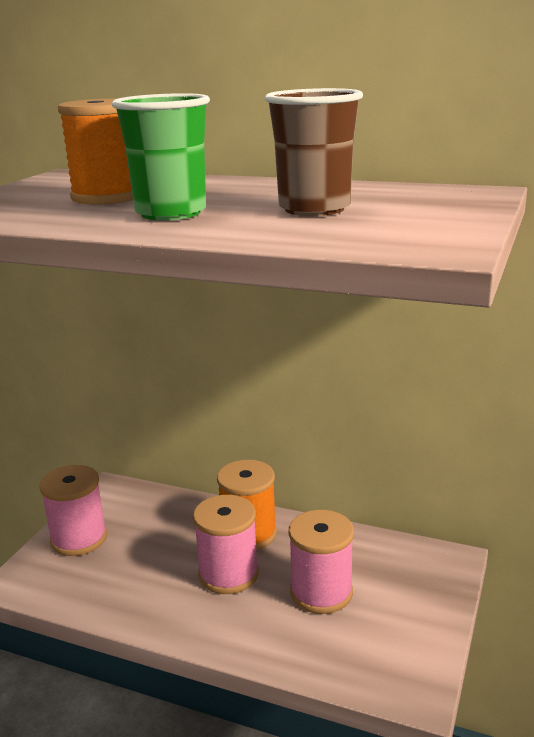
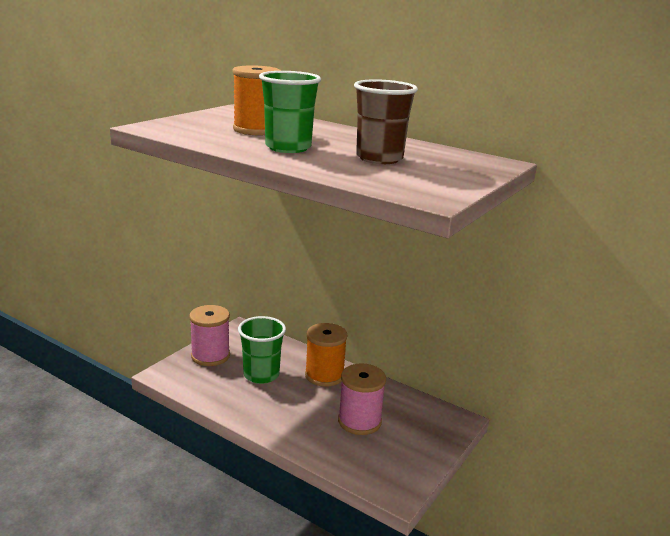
camera: 10 degrees right, 0 degrees up
pink spool [193,495,259,594] -> none
none -> green cup [238,316,286,384]

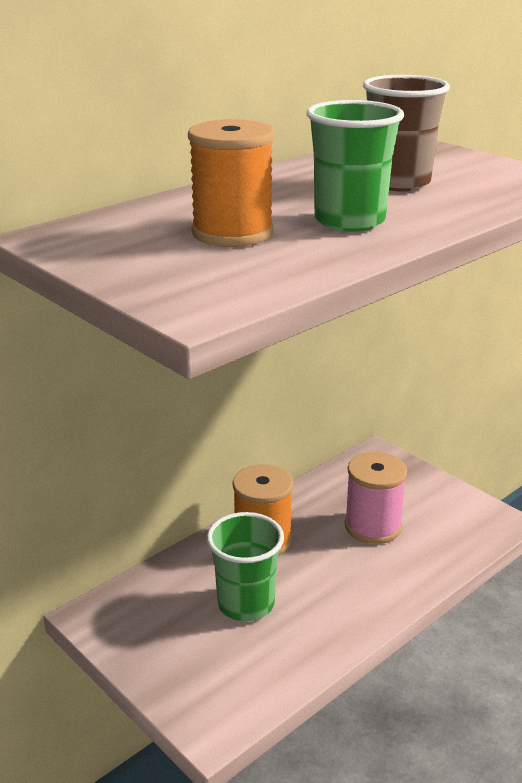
camera: 75 degrees left, 5 degrees up
pink spool [189,305,230,366] -> none

